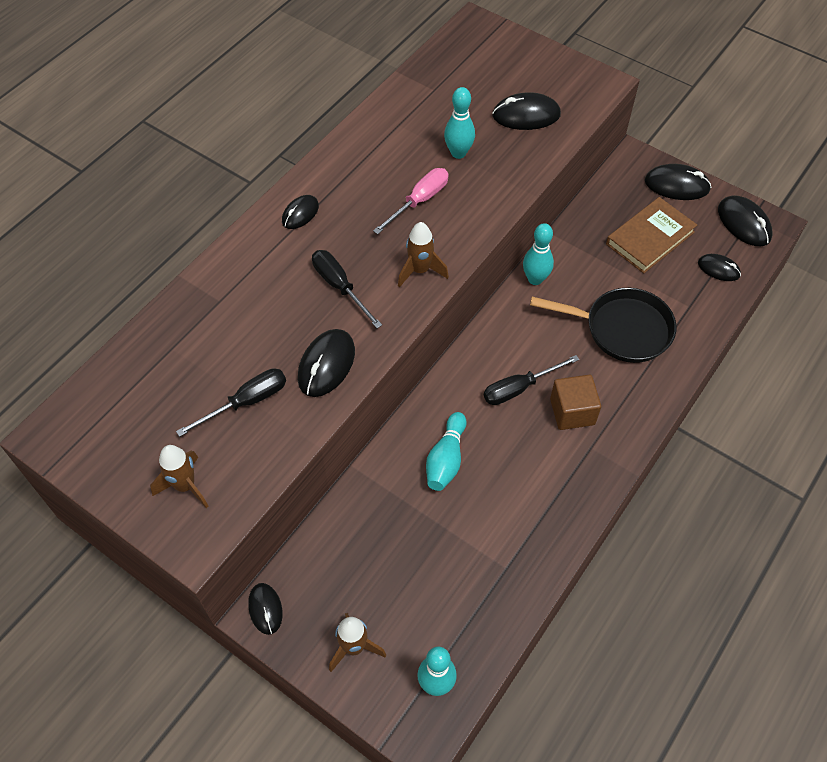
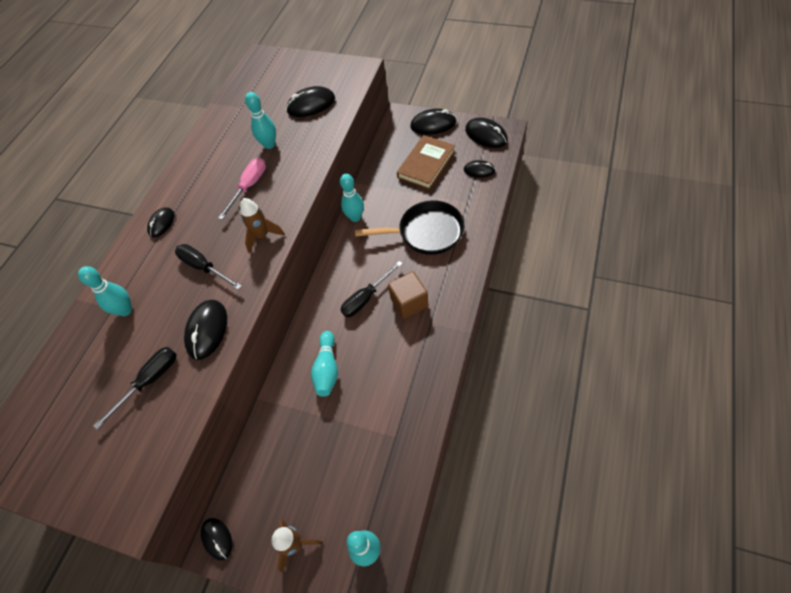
camera: 10 degrees left, 0 degrees up
brown rocket [150,445,208,508] -> none
none -> turquoise bowling pin [78,266,132,316]

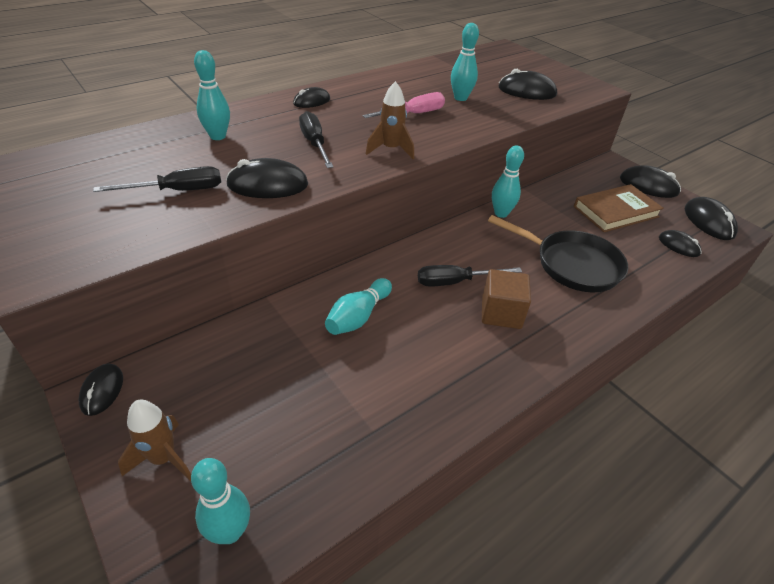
camera: 25 degrees right, 15 degrees down
black mouse [184,300,227,360] -> black mouse turned 45 degrees clockwise [226,158,308,198]

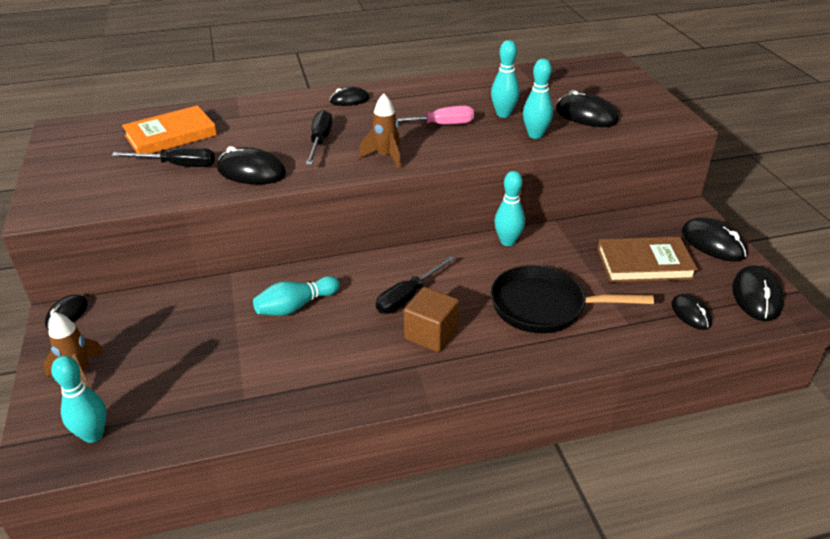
camera: 25 degrees right, 5 degrees down
turquoise bowling pin [194,50,230,140] -> turquoise bowling pin moved to [523,59,553,139]
black screwdriver [418,265,522,287] -> black screwdriver turned 60 degrees counterclockwise [376,256,455,314]
black pan [488,215,628,292] -> black pan turned 135 degrees clockwise [490,265,654,333]
none -> orange book [122,105,217,154]

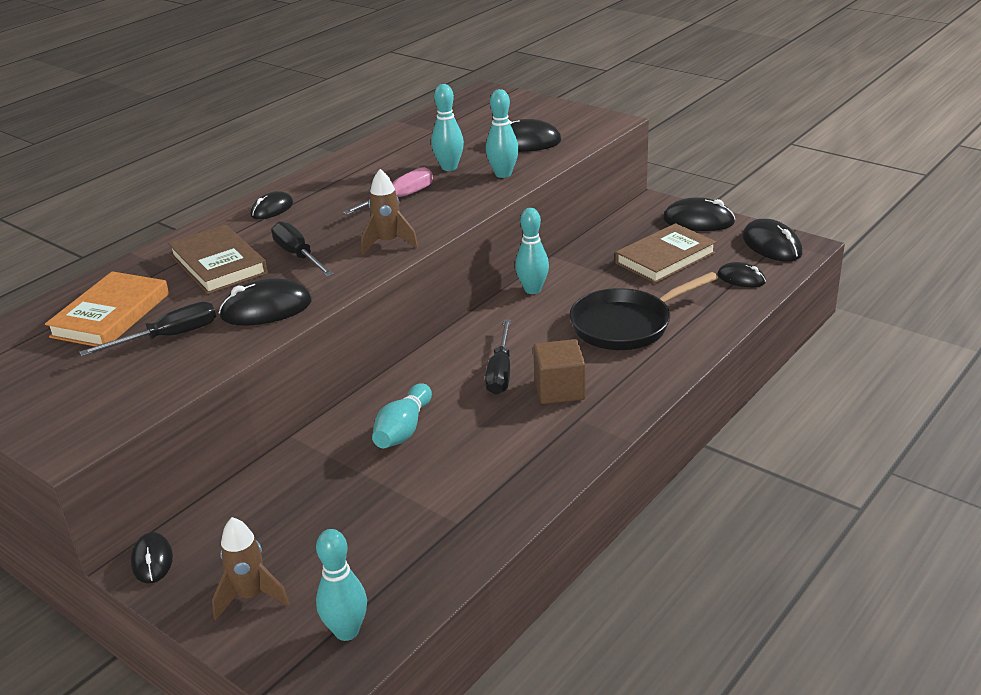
camera: 35 degrees left, 5 degrees down
none -> brown book [168,224,268,294]

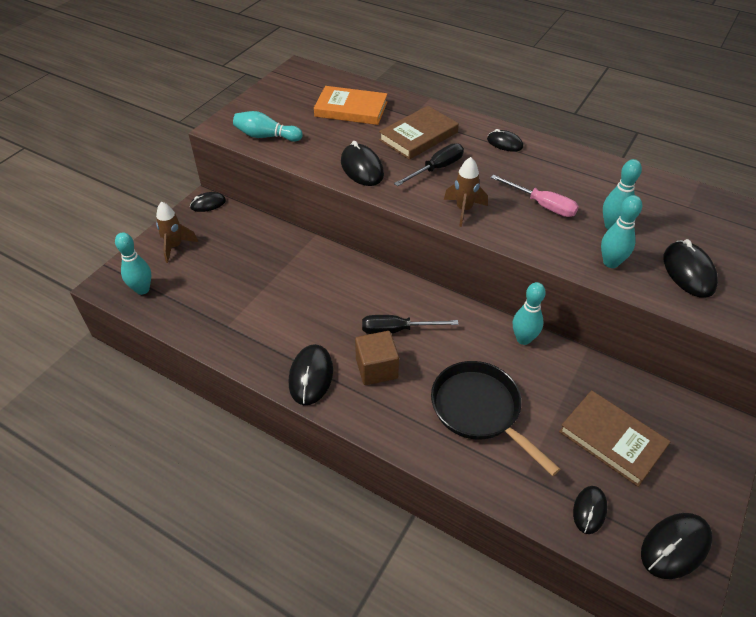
camera: 80 degrees right, 15 degrees up
black screwdriver [80,302,216,356] -> none
turquoise bowling pin [372,383,432,448] -> turquoise bowling pin moved to [233,111,303,142]
black mouse [663,197,735,231] -> black mouse moved to [289,344,333,405]

